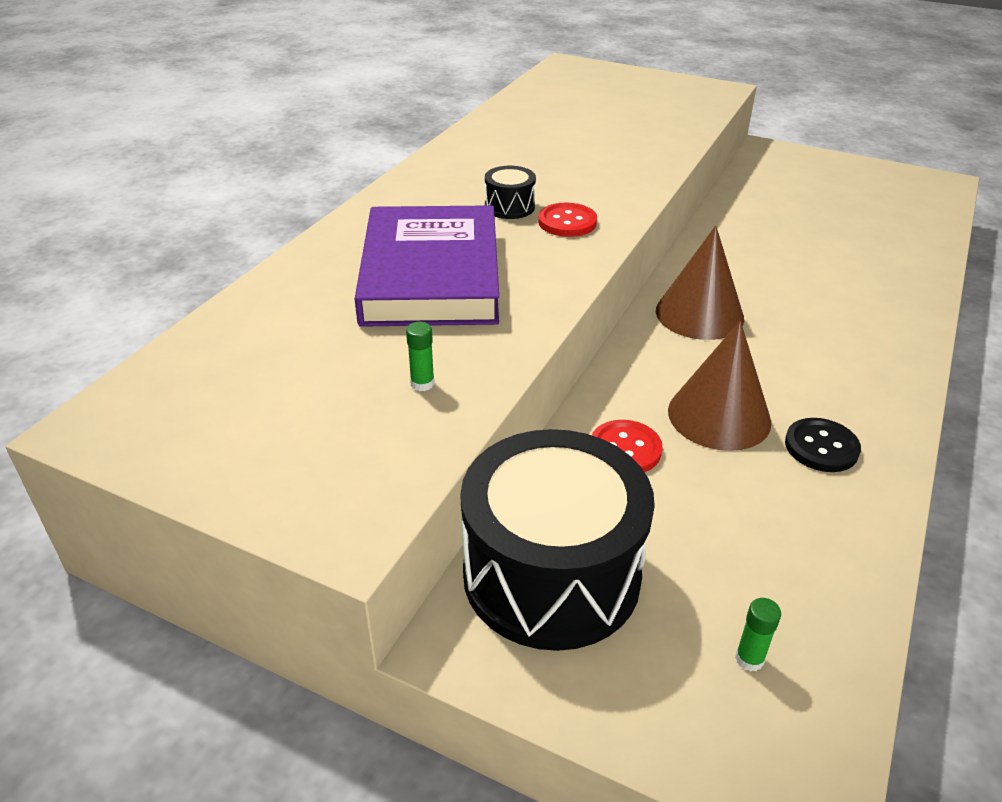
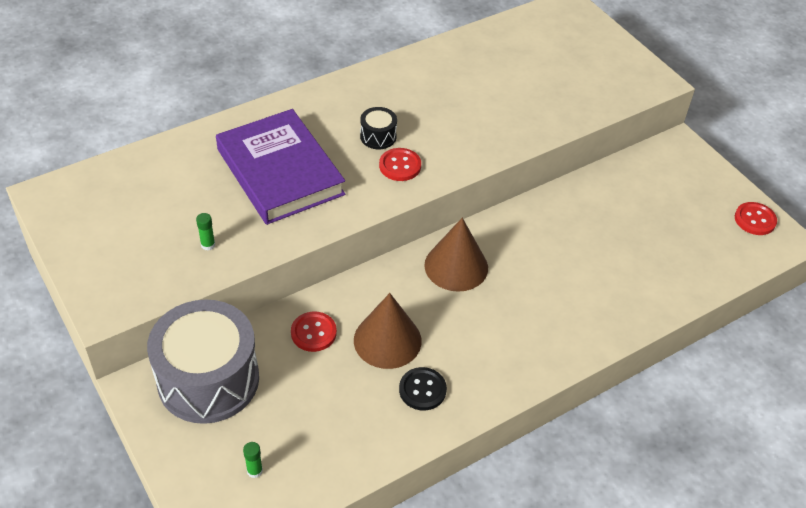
camera: 30 degrees right, 10 degrees up
purple book [355,205,499,327] -> purple book turned 60 degrees counterclockwise [216,109,345,225]
black drum [460,429,655,651] -> grey drum [147,299,259,424]
none -> red button [735,202,777,235]

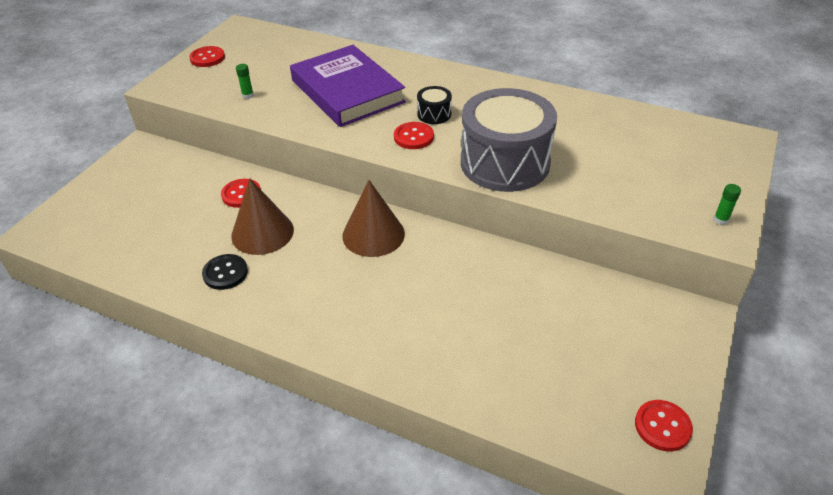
camera: 60 degrees right, 5 degrees down
grey drum [147,299,259,424] -> grey drum moved to [461,88,557,192]
purple book [216,109,345,225] -> purple book turned 60 degrees counterclockwise [290,45,406,127]
green glue stick [243,442,263,478] -> green glue stick moved to [714,184,741,225]
none -> red button [189,46,225,67]

